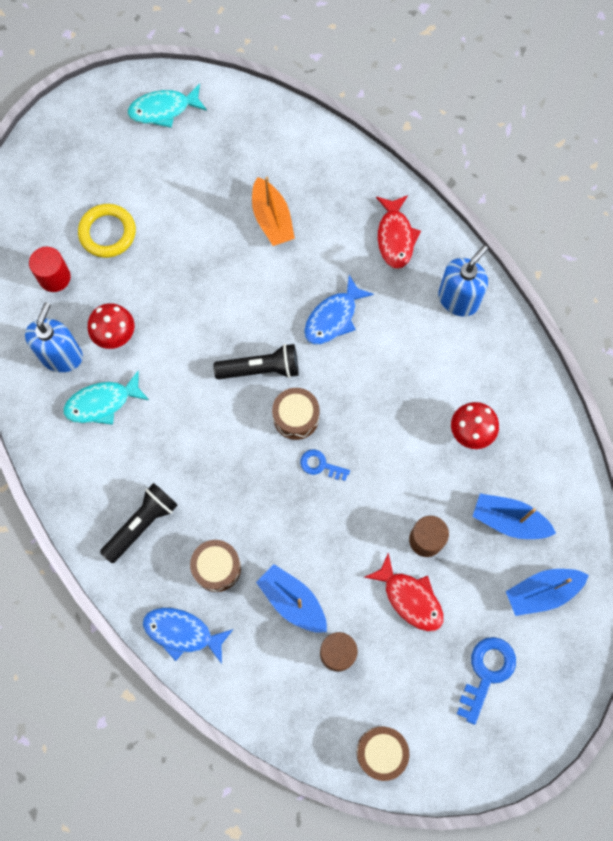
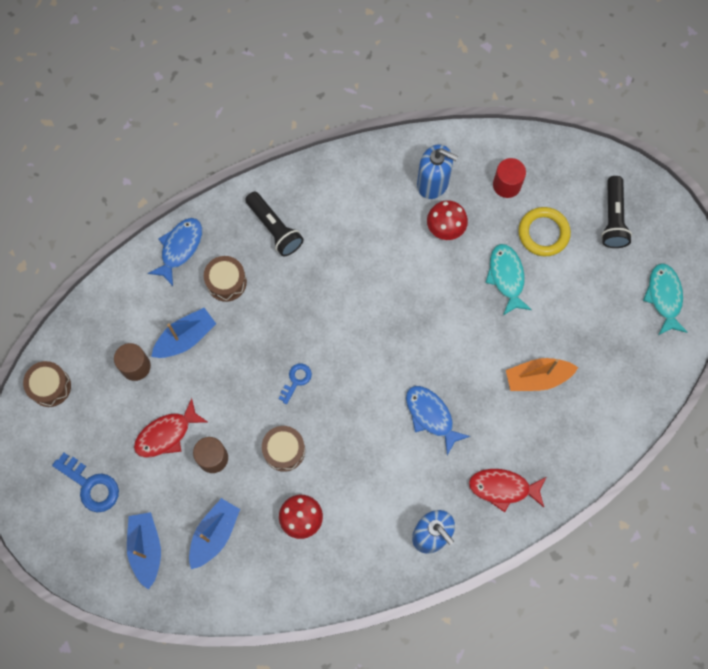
camera: 100 degrees right, 0 degrees up
turquoise fish [63,371,149,425] -> turquoise fish moved to [485,244,532,315]
black flashlight [213,344,299,379] -> black flashlight moved to [601,176,632,248]
brown drum [272,388,320,440] -> brown drum moved to [262,426,305,472]

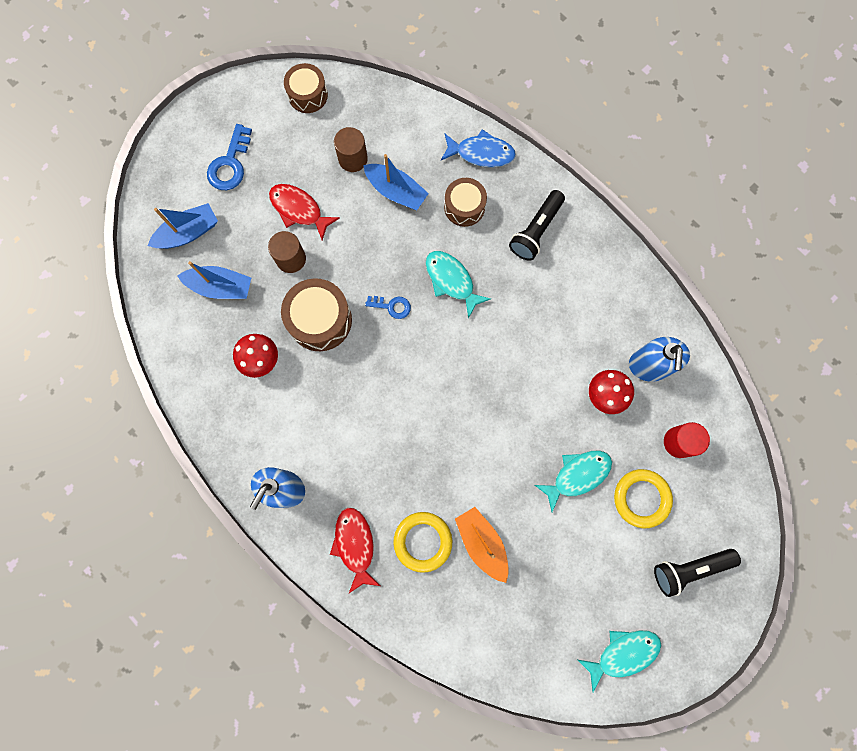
camera: 70 degrees right, 5 degrees up
brown drum [262,426,305,472] -> brown drum [281,278,352,351], size x1.51
blue fish [406,386,470,455] -> none
none -> yellow ring [393,512,452,573]
none -> turquoise fish [425,251,491,319]

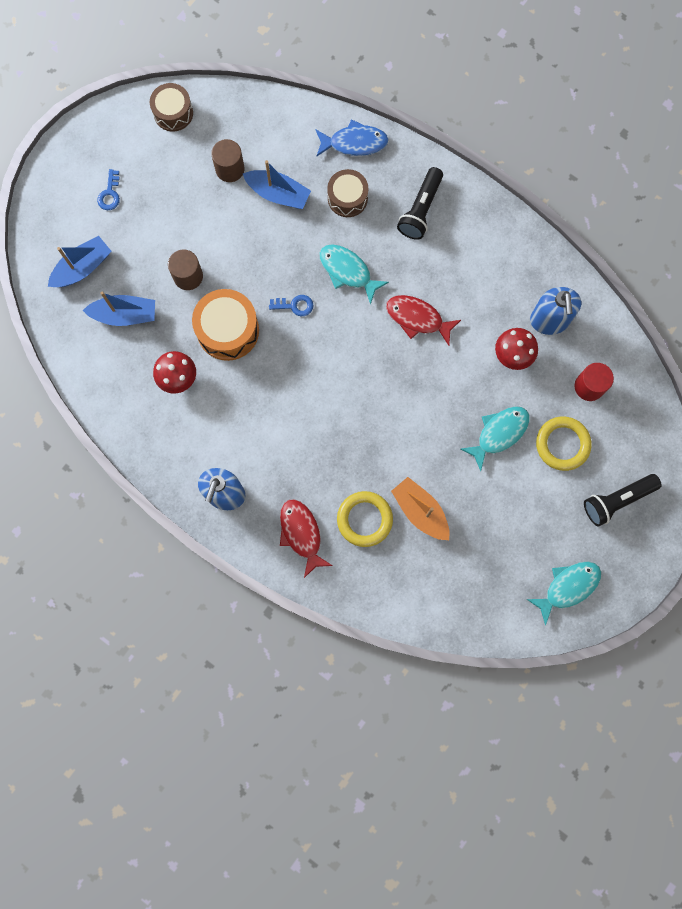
camera: 10 degrees left, 0 degrees up
blue key [207,124,252,190] -> blue key [97,169,120,210], size x0.61
red fish [269,184,340,240] -> red fish moved to [386,295,461,346]
brown drum [281,278,352,351] -> orange drum [192,289,259,361]

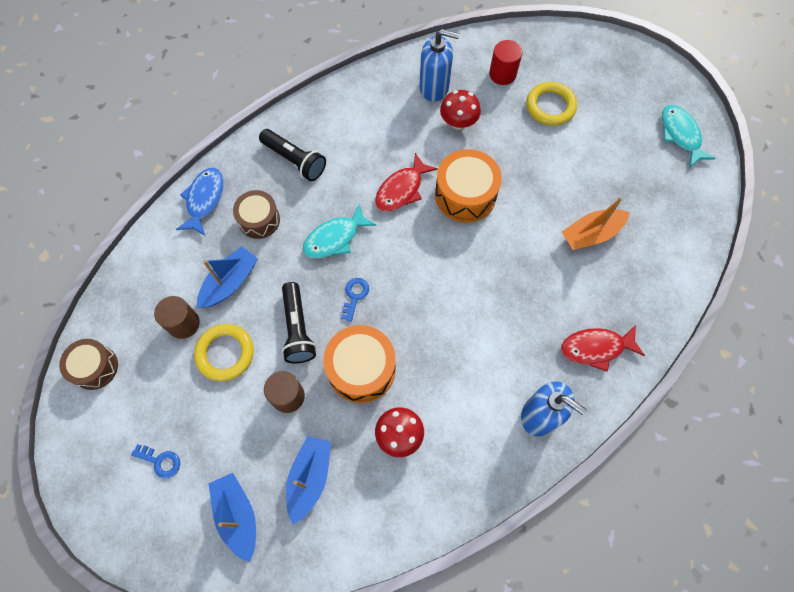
camera: 75 degrees left, 10 degrees down
yellow ring [337,491,393,547] -> yellow ring moved to [194,324,254,381]
turquoise fish [461,406,530,471] -> none
black flashlight [584,474,662,527] -> black flashlight moved to [282,282,316,363]
none -> orange drum [435,149,502,223]

